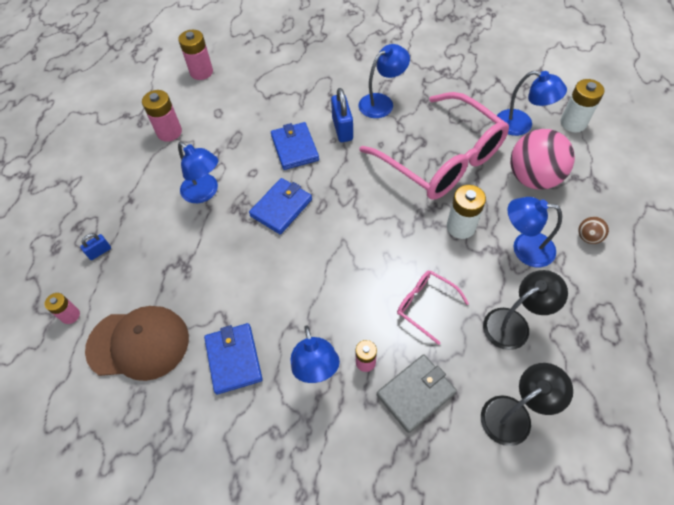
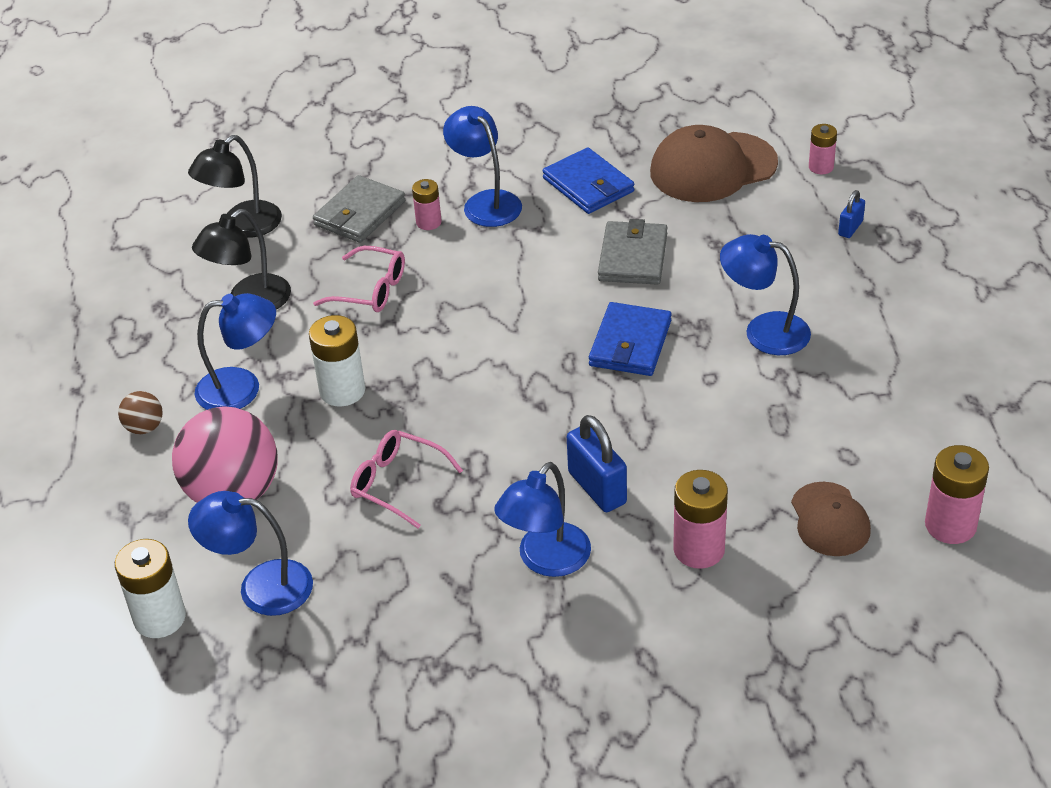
camera: 160 degrees right, 15 degrees down
pink battery [142,90,182,142] -> pink battery moved to [673,470,728,569]
blue wallet [271,122,319,170] -> none
pink glasses [359,92,509,200] -> pink glasses [350,430,463,528], size x0.43
none -> grey wallet [598,219,667,285]
none -> brown cap [791,482,871,556]

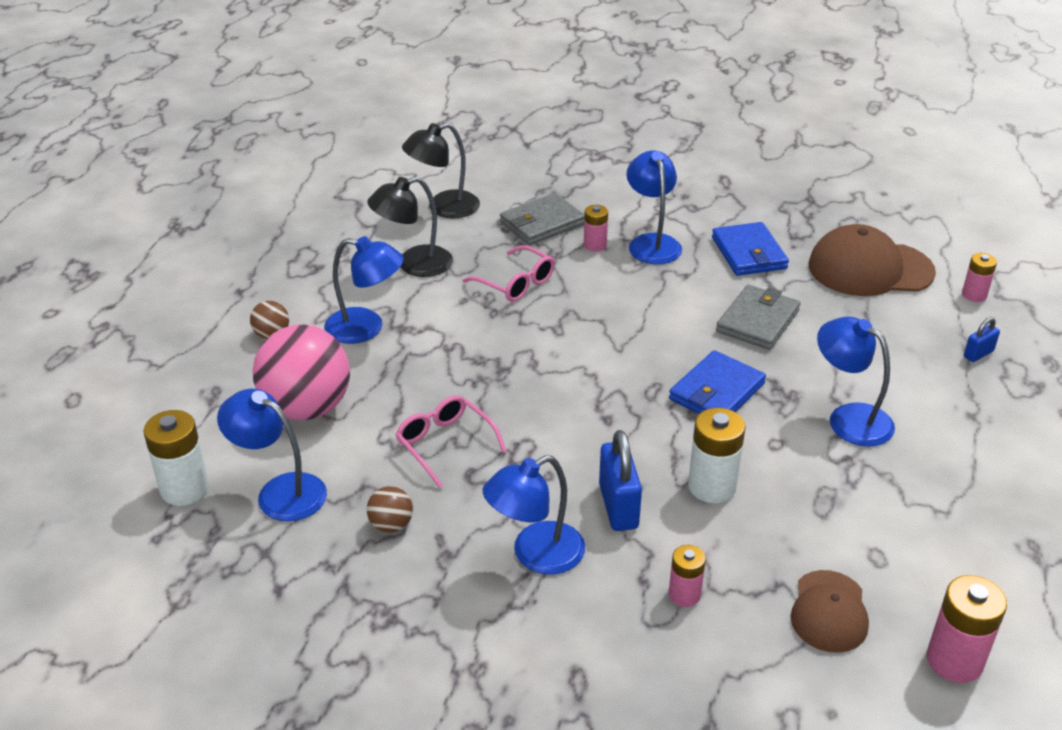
camera: 20 degrees right, 5 degrees down
white battery [309,315,365,406] -> white battery moved to [688,408,746,503]
pink battery [673,470,728,569] -> pink battery [669,545,706,607], size x0.61
none -> brown ball [367,486,413,533]

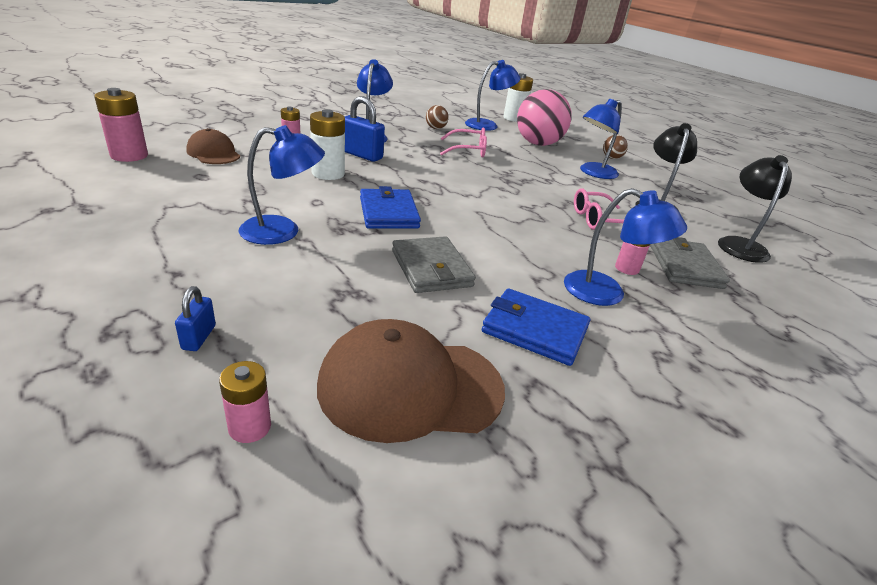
camera: 125 degrees right, 5 degrees down
brown cap [809,224,936,296] -> brown cap turned 135 degrees counterclockwise [317,319,505,443]

